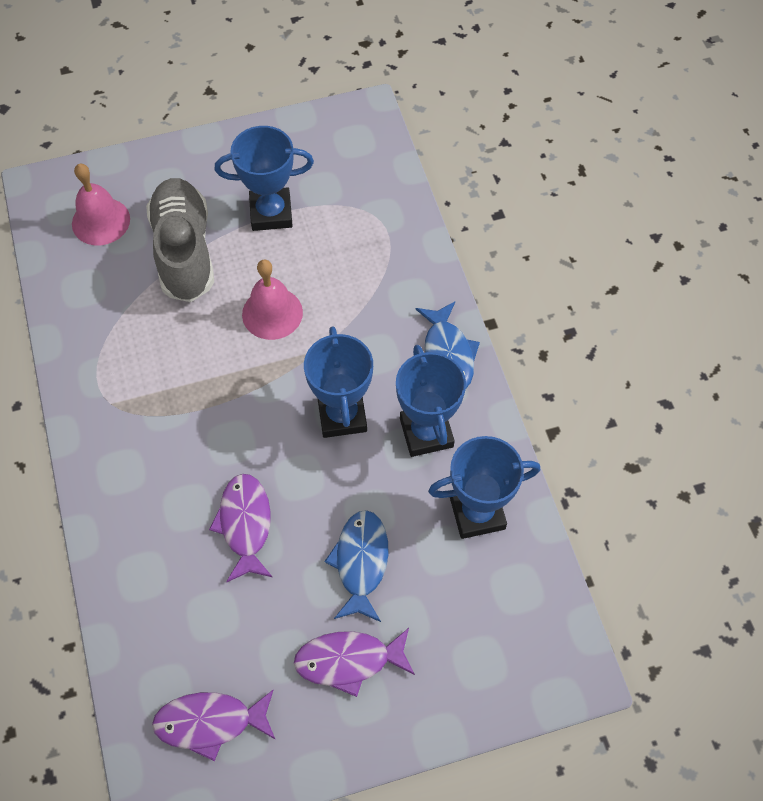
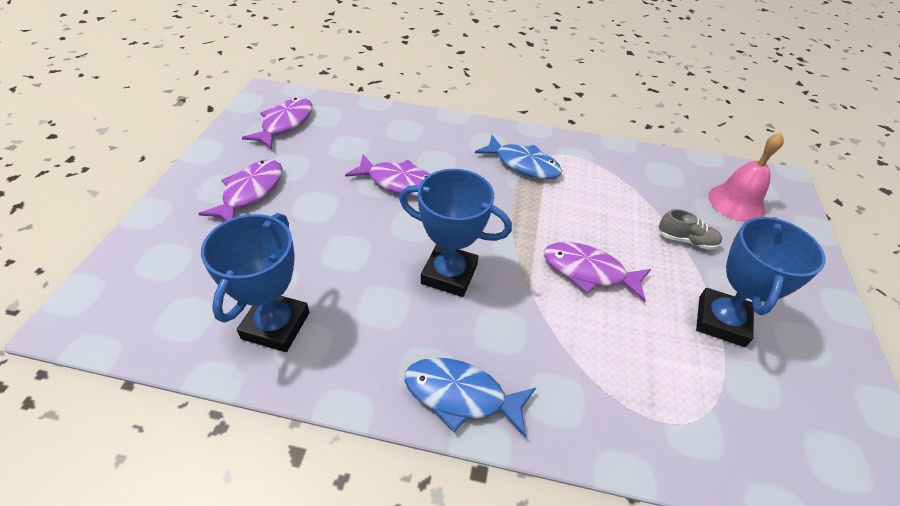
camera: 115 degrees right, 15 degrees down
grey shoe [146,178,214,302] -> grey shoe [658,209,722,250], size x0.43
pink bell [242,260,303,340] -> purple fish [544,242,651,302]
blue fish [324,510,389,622] -> blue fish moved to [475,135,562,179]
blue trophy [396,345,466,457] -> none

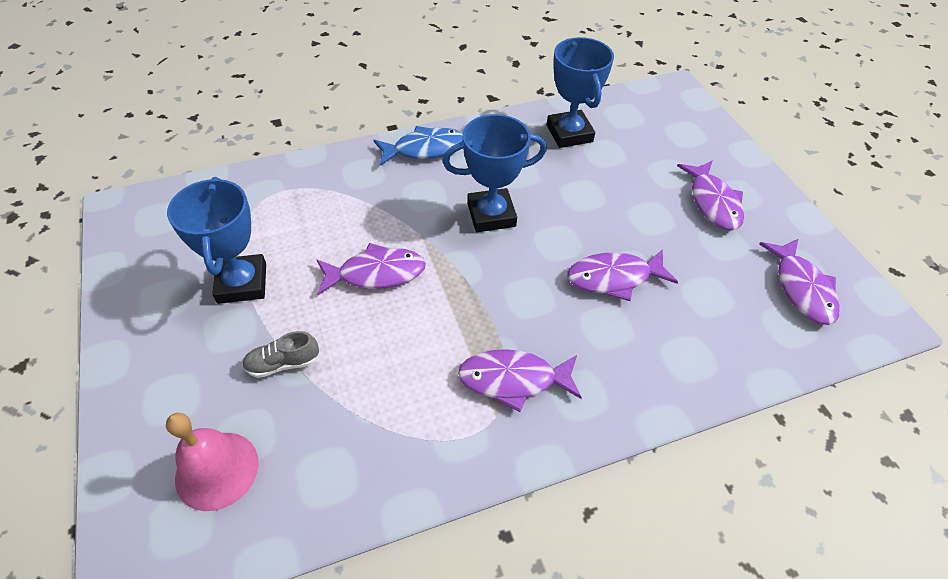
camera: 150 degrees right, 5 degrees up
blue fish [475,135,562,179] -> purple fish [458,349,582,412]

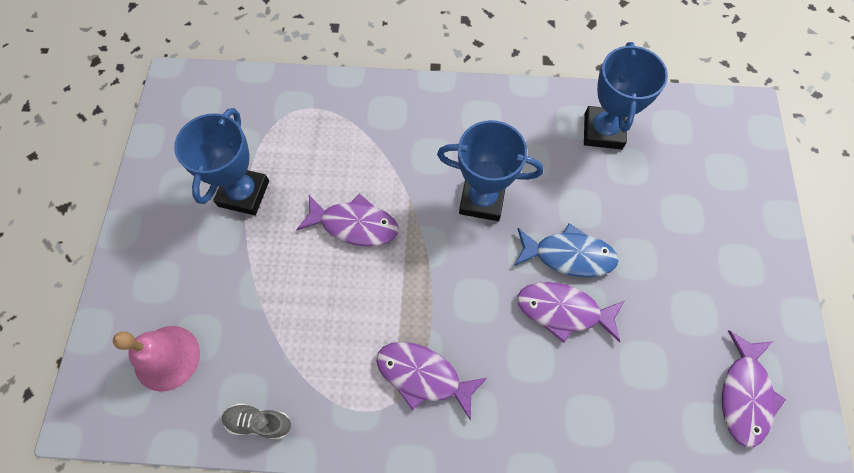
camera: 25 degrees right, 15 degrees up
grey shoe [242,331,319,378] -> grey shoe moved to [222,403,291,439]
blue fish [374,126,463,166] -> blue fish moved to [514,223,619,277]
purple fish [677,161,744,230] -> none

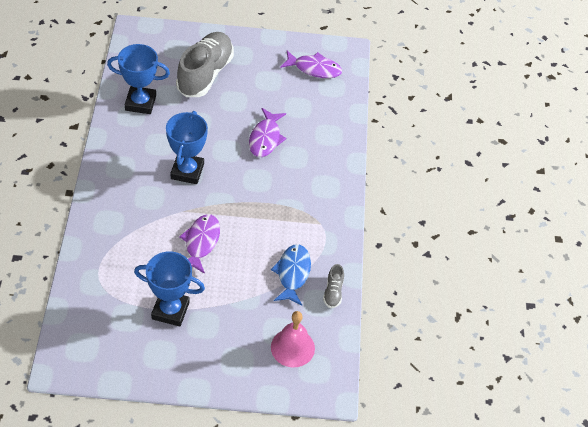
camera: 95 degrees left, 15 degrees down
purple fish [376,342,487,421] -> none
blue fish [514,223,619,277] -> blue fish moved to [271,244,311,306]
none -> grey shoe [176,32,234,97]

